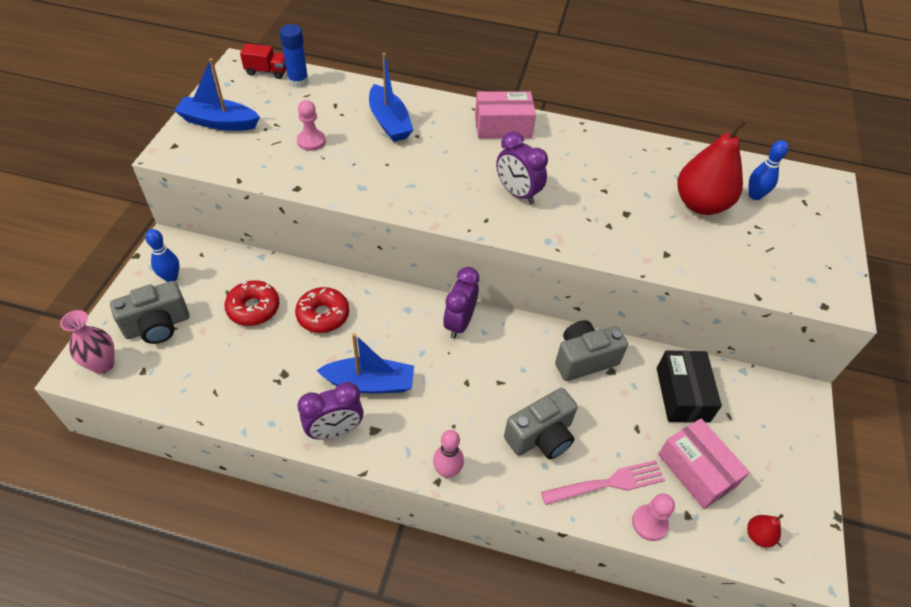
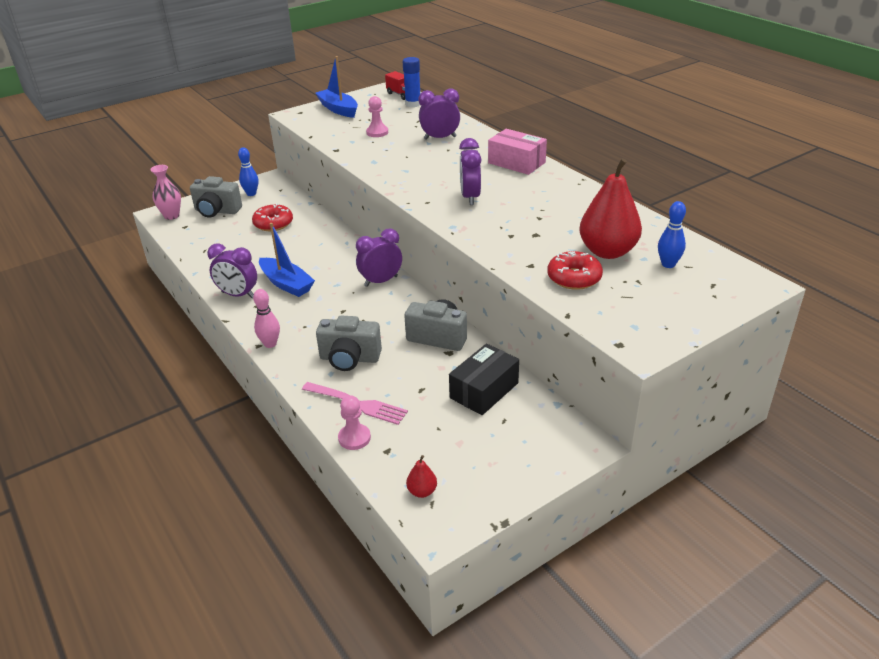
camera: 45 degrees right, 15 degrees down
red donut [295,287,349,333] -> red donut moved to [547,251,603,290]
blue boat [369,53,413,142] -> purple clock [419,89,460,140]
pink box [658,418,750,509] -> none

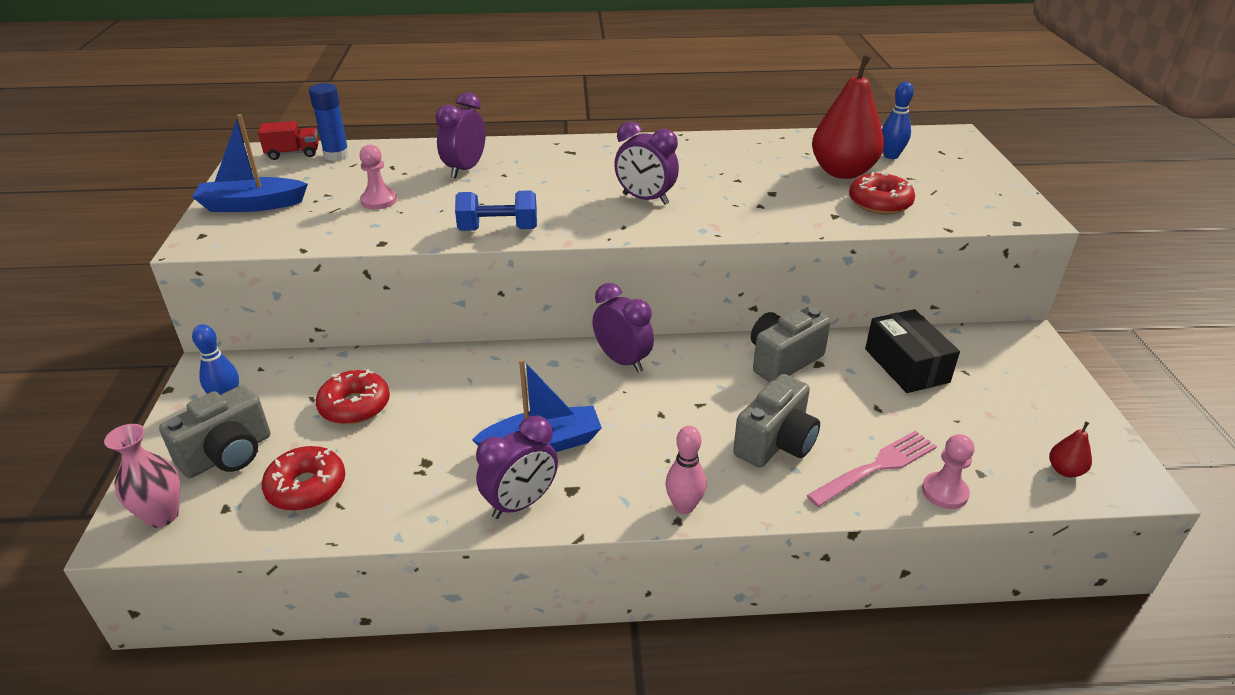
camera: 60 degrees left, 0 degrees up
purple clock [356,228,402,287] -> purple clock turned 135 degrees clockwise [593,283,654,373]
pink box [488,129,547,175] -> none
none -> red donut [262,446,345,511]
none -> blue dumbbell [455,190,537,231]

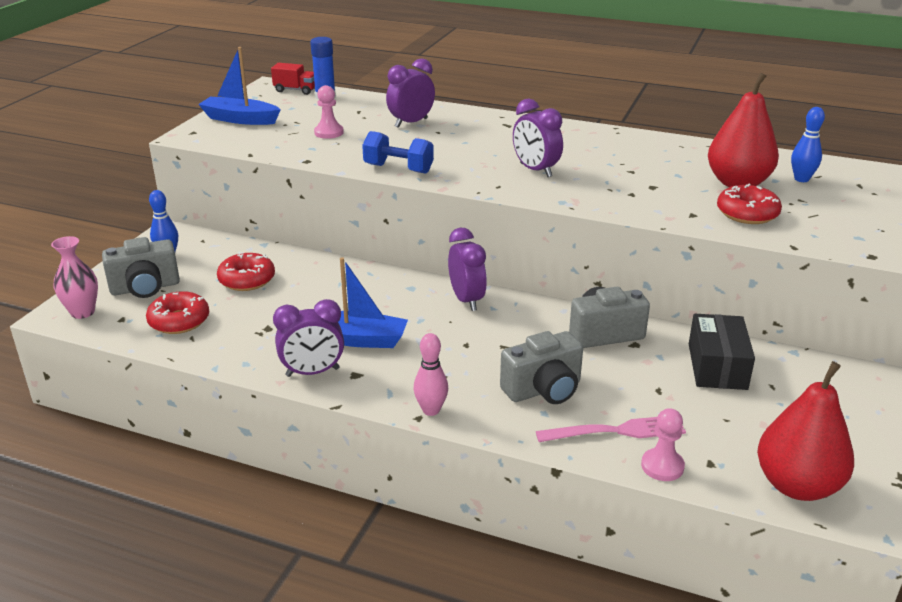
camera: 25 degrees right, 5 degrees down
red pear [1049,421,1092,477] -> red pear [757,361,854,501], size x2.35

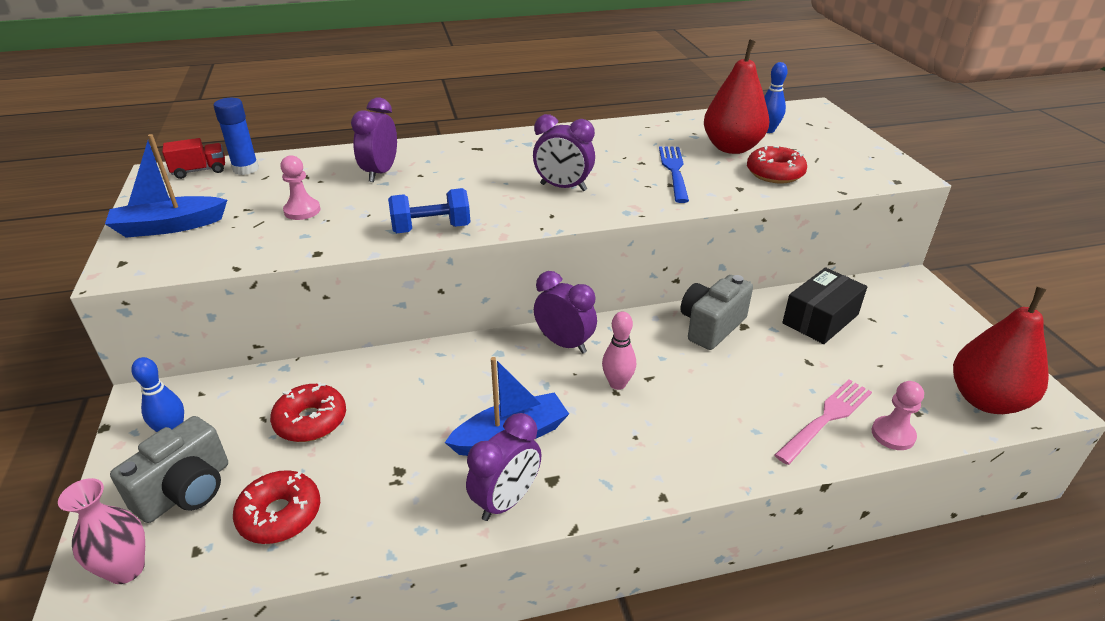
camera: 35 degrees left, 5 degrees up
pink bowling pin [414,333,448,416] -> pink bowling pin moved to [602,311,636,390]
grey camera [500,331,583,404] -> none
black box [689,314,755,390] -> black box turned 75 degrees clockwise [782,267,867,344]
none -> blue fork [659,146,689,203]

